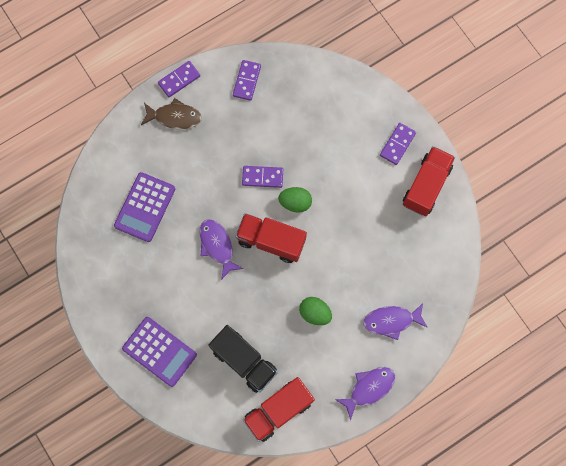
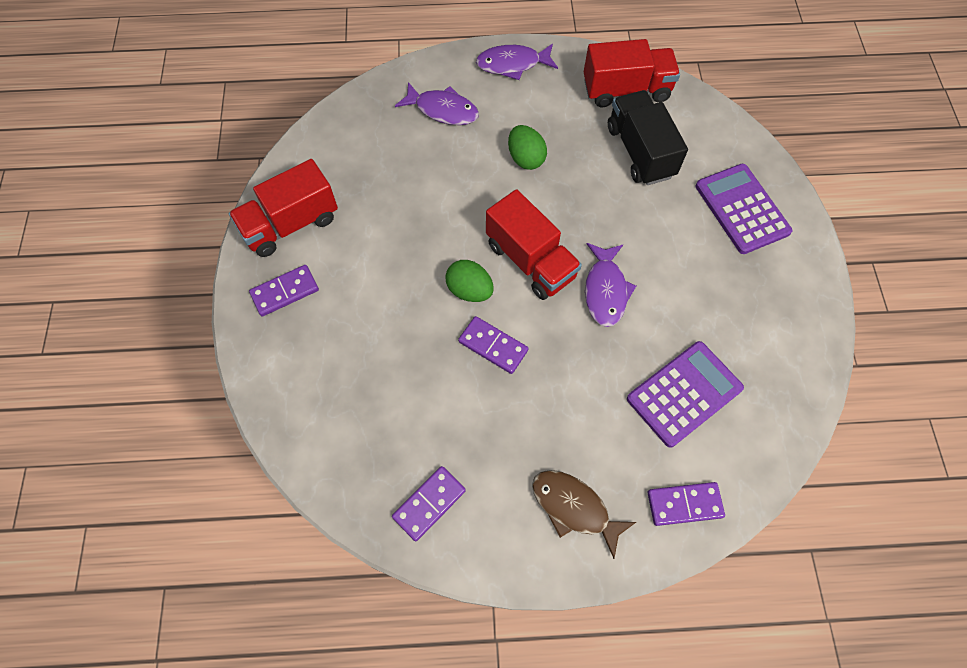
camera: 150 degrees left, 10 degrees down
purple domino [158,61,200,97] -> purple domino moved to [648,482,725,526]

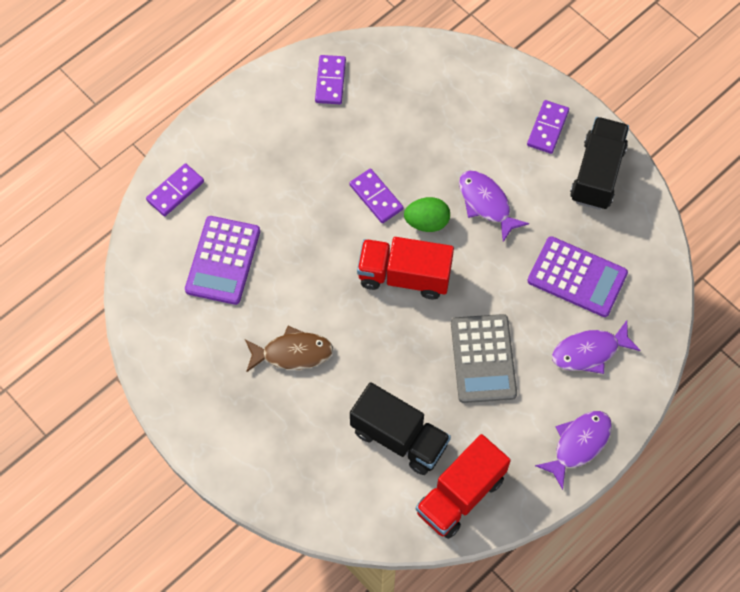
camera: 140 degrees right, 0 degrees up
red truck [229,159,338,257] -> black truck [570,117,629,210]
purple domino [458,316,529,374] -> purple domino turned 60 degrees clockwise [349,169,403,223]
green egg [508,125,547,170] -> grey calculator [451,314,517,403]
brown fish [532,470,636,559] -> brown fish moved to [245,326,333,372]
purple fish [585,243,636,327] -> purple fish moved to [459,171,529,242]
purple calculator [695,164,792,254] -> purple calculator moved to [527,236,628,317]

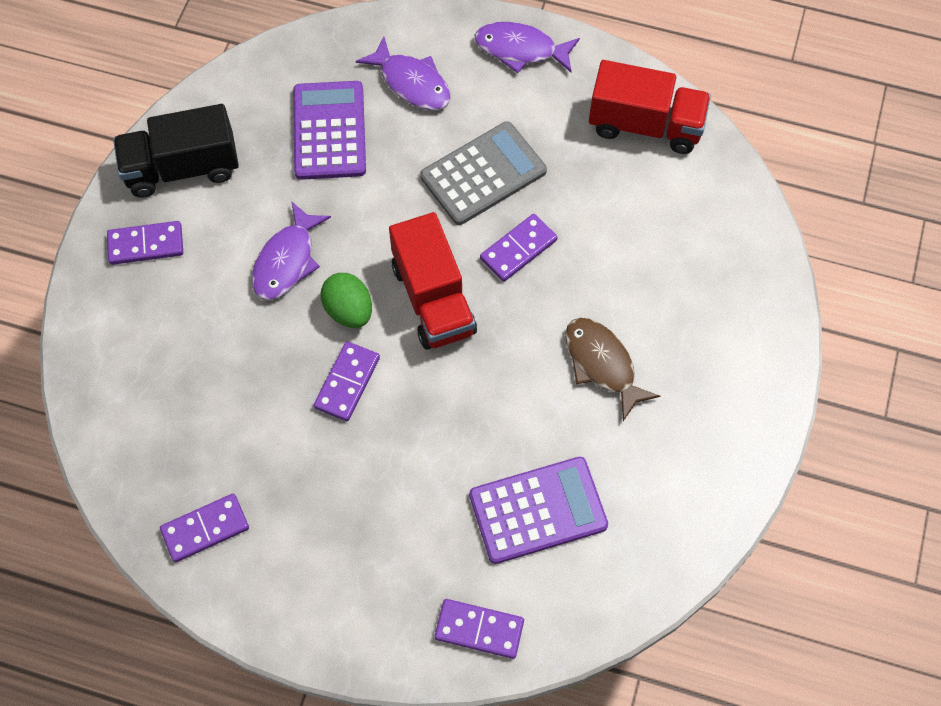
camera: 120 degrees left, 0 degrees up
black truck [350,382,451,475] -> none
none -> purple domino [480,214,557,282]

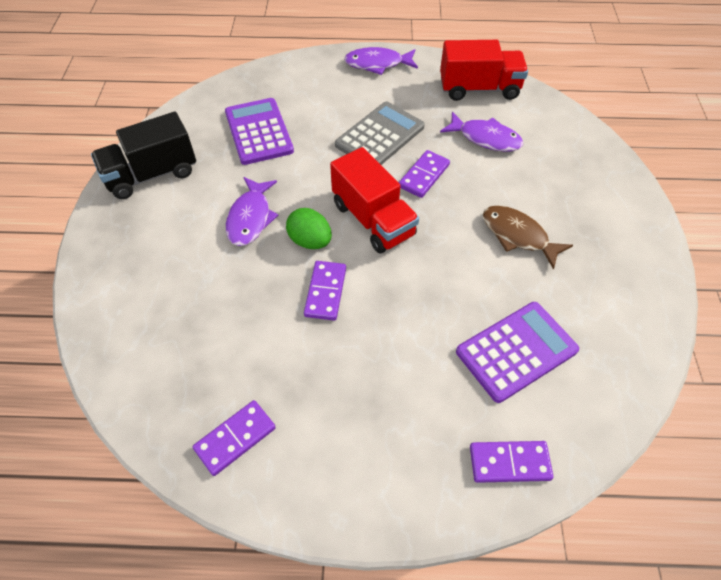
camera: 15 degrees left, 10 degrees down
purple domino [107,221,183,265] -> none
purple fish [356,37,450,110] -> purple fish moved to [440,112,523,152]

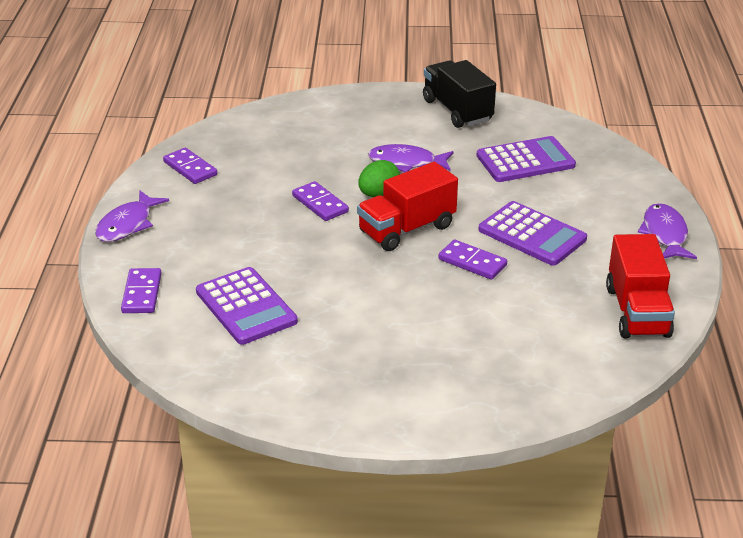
camera: 90 degrees right, 20 degrees down
purple domino [304,261,346,321] -> purple domino turned 45 degrees clockwise [292,181,349,221]
grey calculator [335,102,425,165] -> purple calculator [478,201,587,266]
purple fish [440,112,523,152] -> purple fish moved to [95,191,169,242]
brown fish [483,205,573,270] -> none

